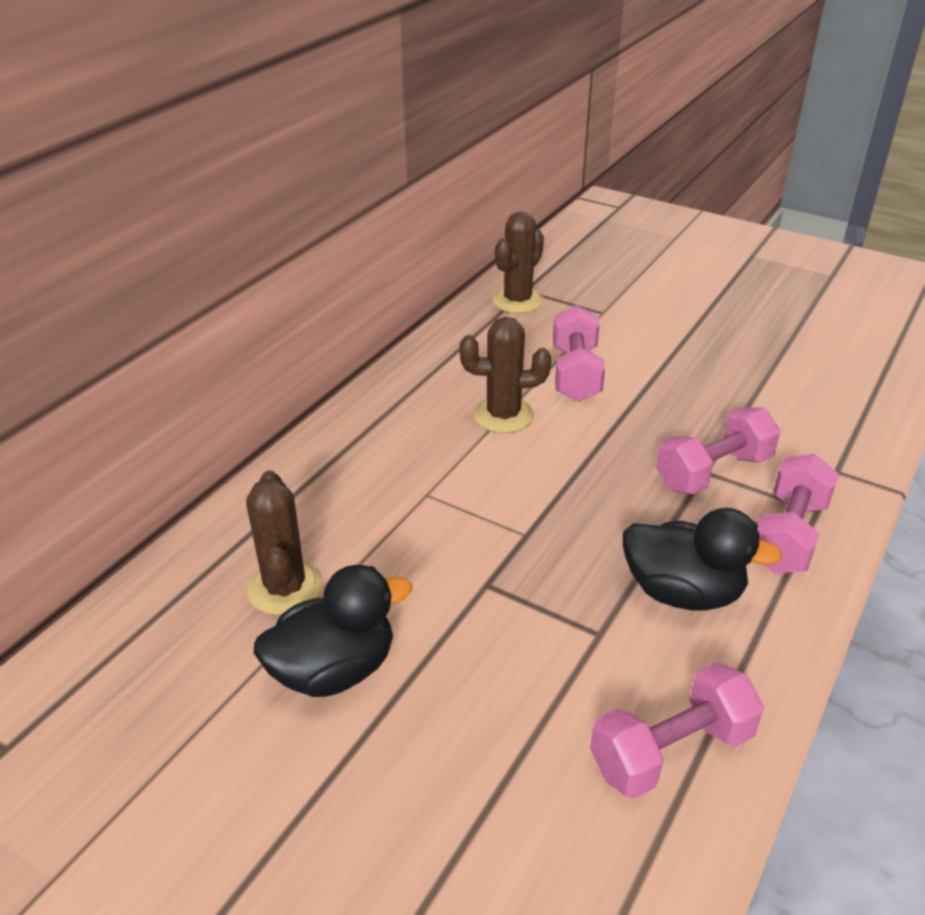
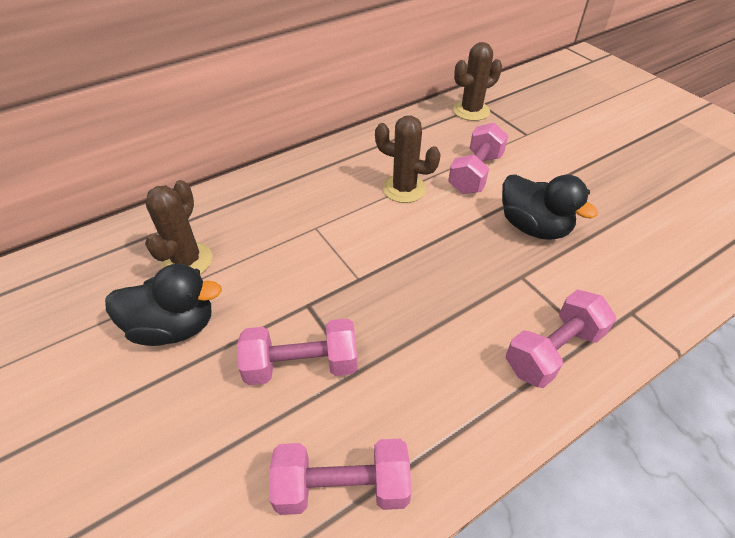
camera: 25 degrees right, 10 degrees up
black duck [623,508,782,611] -> black duck moved to [502,174,598,240]
pink dumbbell [656,407,781,494] -> pink dumbbell moved to [237,318,358,385]

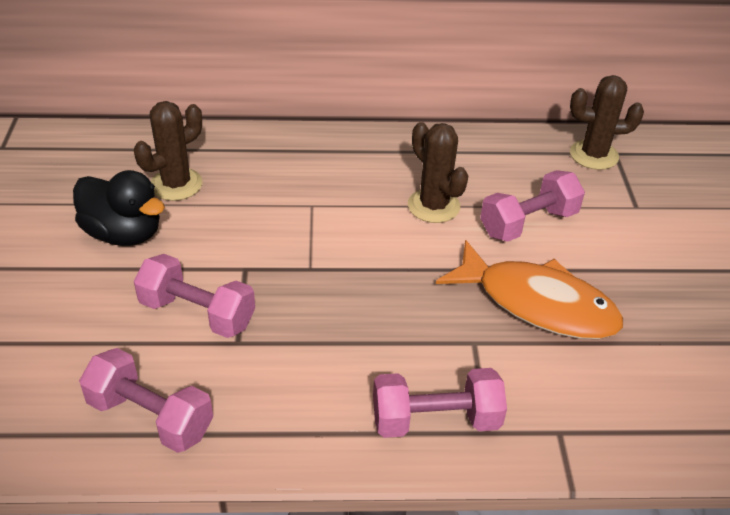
camera: 30 degrees right, 5 degrees down
black duck [502,174,598,240] -> orange fish [436,240,623,339]

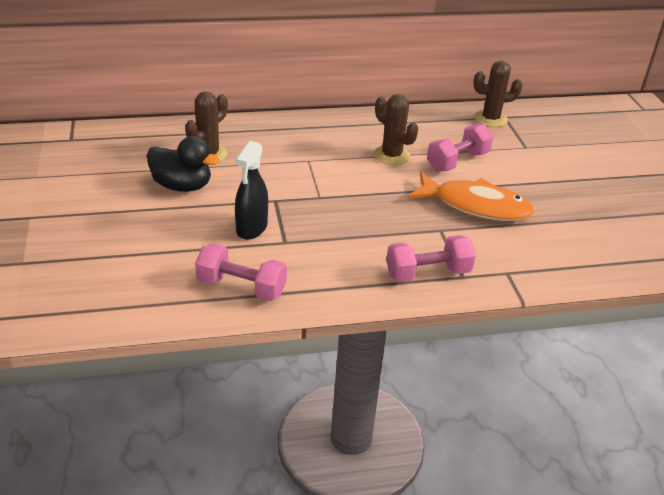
camera: 10 degrees left, 5 degrees down
pink dumbbell [134,254,255,338] -> black spray bottle [235,141,268,240]

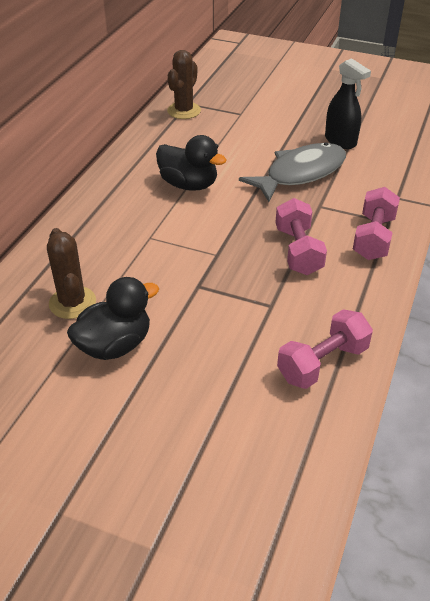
camera: 55 degrees left, 5 degrees up
black spray bottle [235,141,268,240] -> black spray bottle moved to [325,58,371,149]
brown cactus [374,94,418,165] -> black duck [156,135,226,191]
orange fish [407,172,534,221] -> grey fish [239,143,346,202]
pink dumbbell [427,124,493,171] -> pink dumbbell moved to [275,198,327,275]

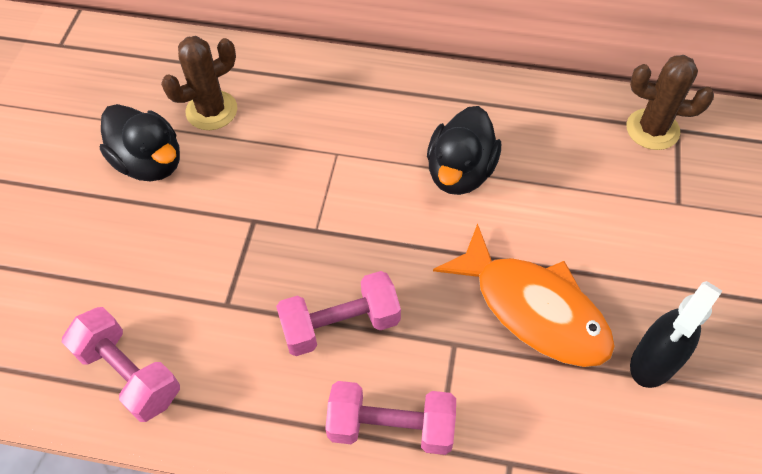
camera: 80 degrees right, 15 degrees up
grey fish [239,143,346,202] -> orange fish [433,224,615,367]

